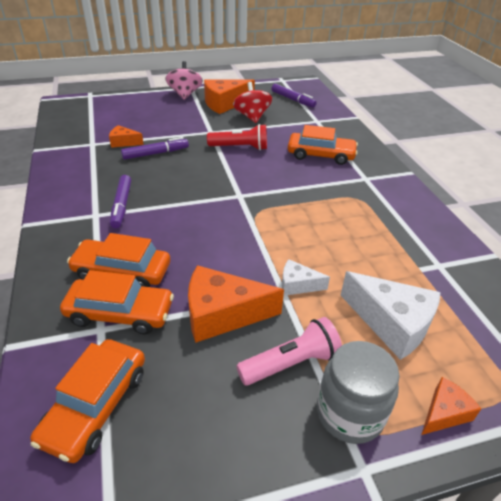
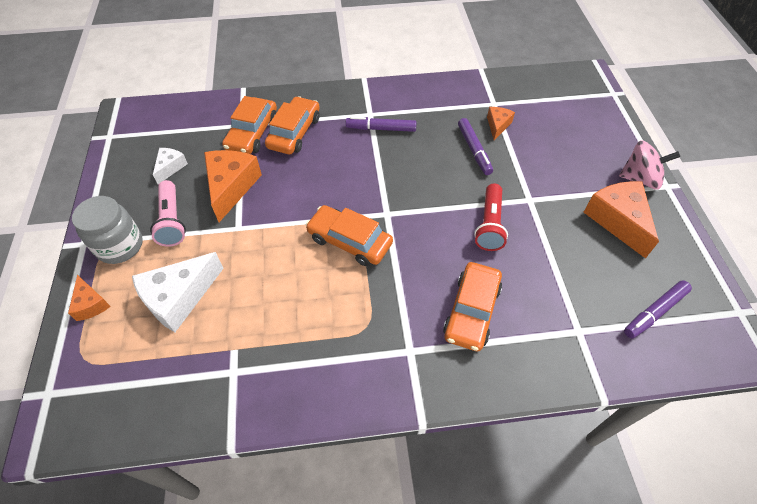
camera: 100 degrees right, 15 degrees up
orange car [30,339,145,463] -> orange car moved to [306,205,393,266]
red spinning top [233,82,272,123] -> none
white cheese [282,259,330,296] -> white cheese moved to [153,148,188,184]

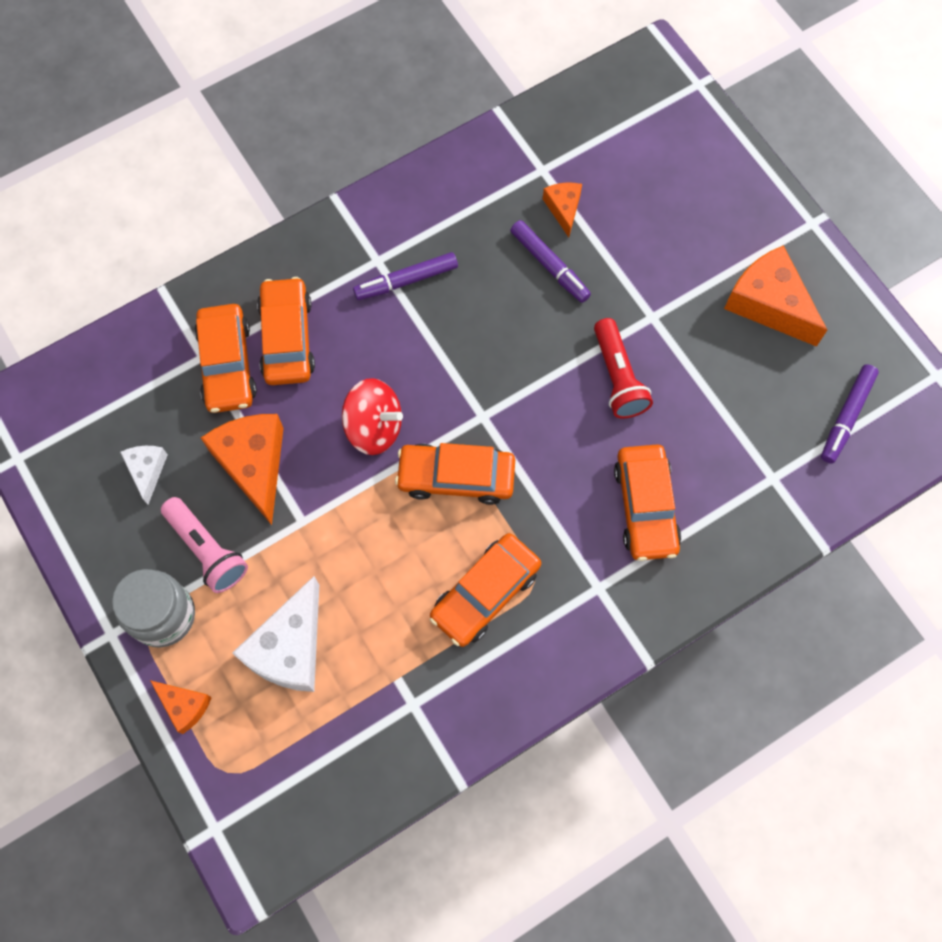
camera: 25 degrees left, 15 degrees up
pink spinning top [619,140,680,190] -> none
none -> red spinning top [342,378,403,455]
none -> orange car [430,533,541,647]

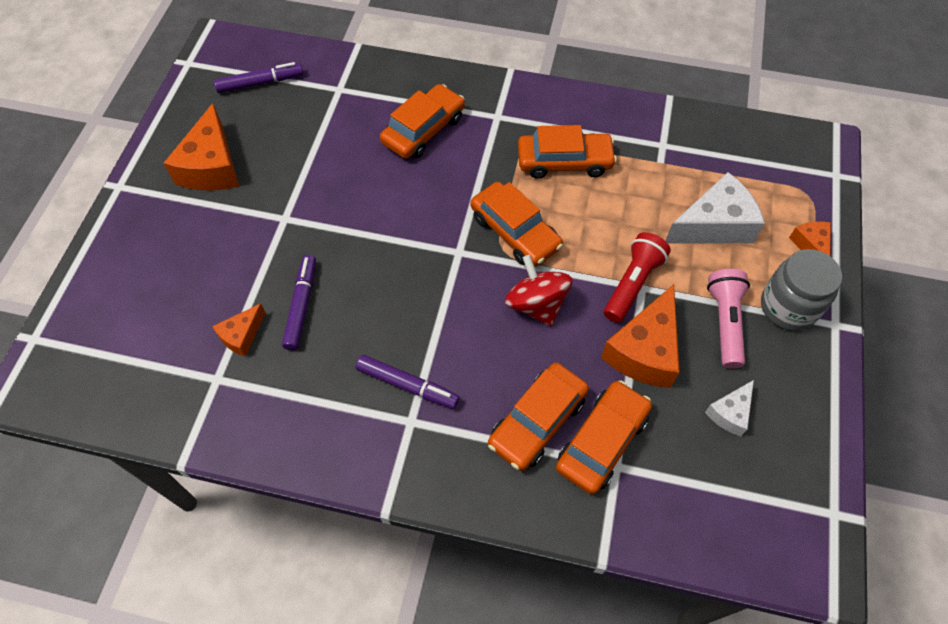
camera: 135 degrees left, 10 degrees down
red flashlight [594,318,653,419] -> red flashlight moved to [604,232,671,323]

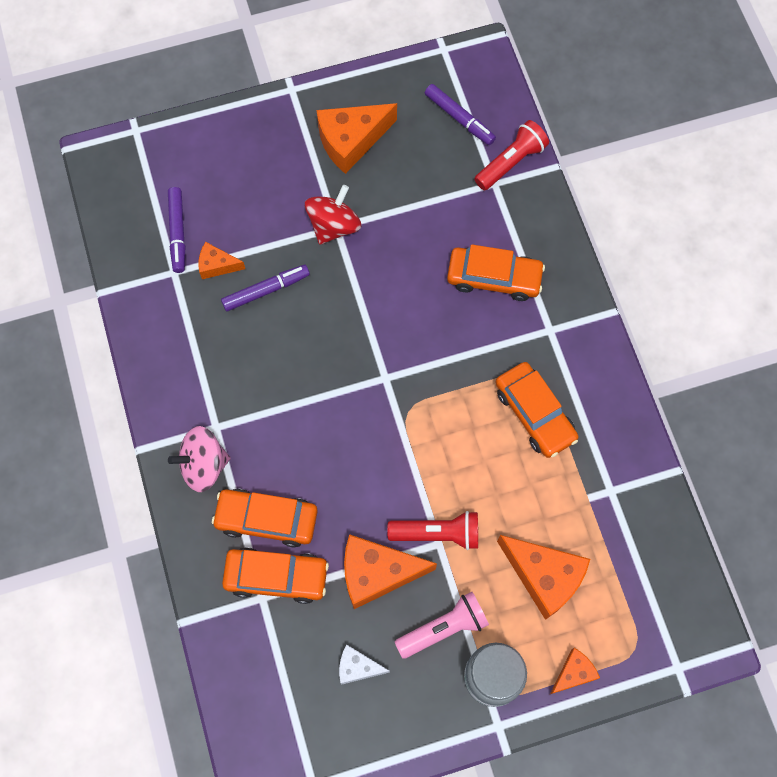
camera: 60 degrees right, 10 degrees up
purple marker [356,355,459,409] -> purple marker moved to [168,187,185,273]
orange car [470,182,563,267] -> none
red spinning top [505,255,573,327] -> red spinning top moved to [305,185,361,245]
white cheese [666,172,765,243] -> orange cheese [497,535,590,620]
none -> pink spinning top [168,426,231,492]
none -> red flashlight [474,120,549,190]

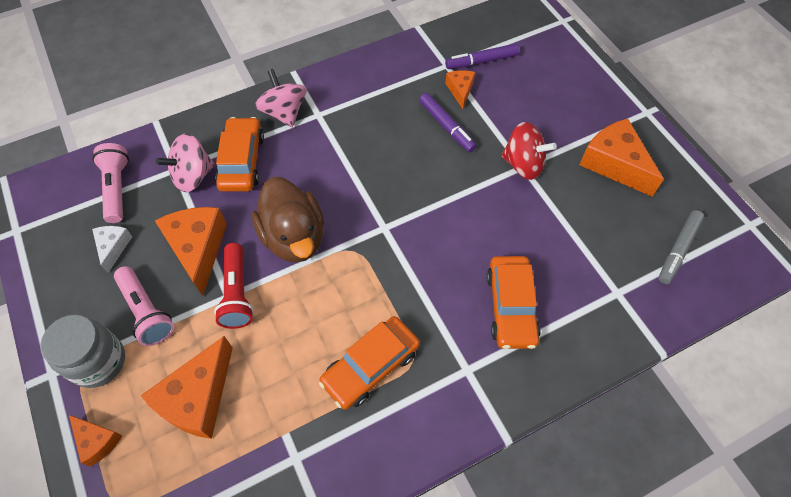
camera: 80 degrees right, 10 degrees down
orange car [222,547,329,604] -> pink spinning top [156,133,215,192]
purple marker [425,84,496,145] -> grey marker [658,210,704,284]
red flashlight [474,120,549,190] -> none
none -> pink flashlight [92,143,129,223]
none -> brown duck [252,177,324,263]

